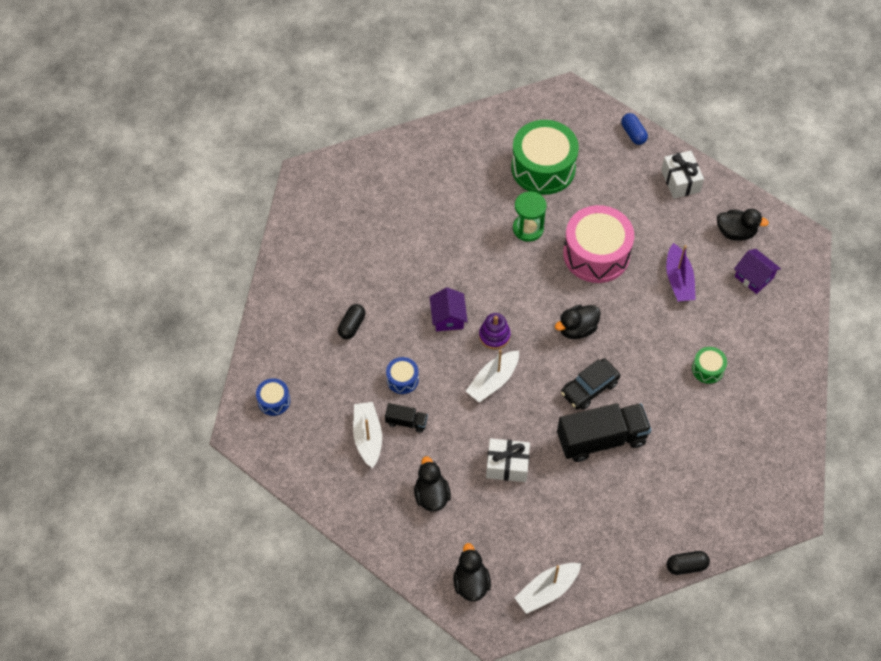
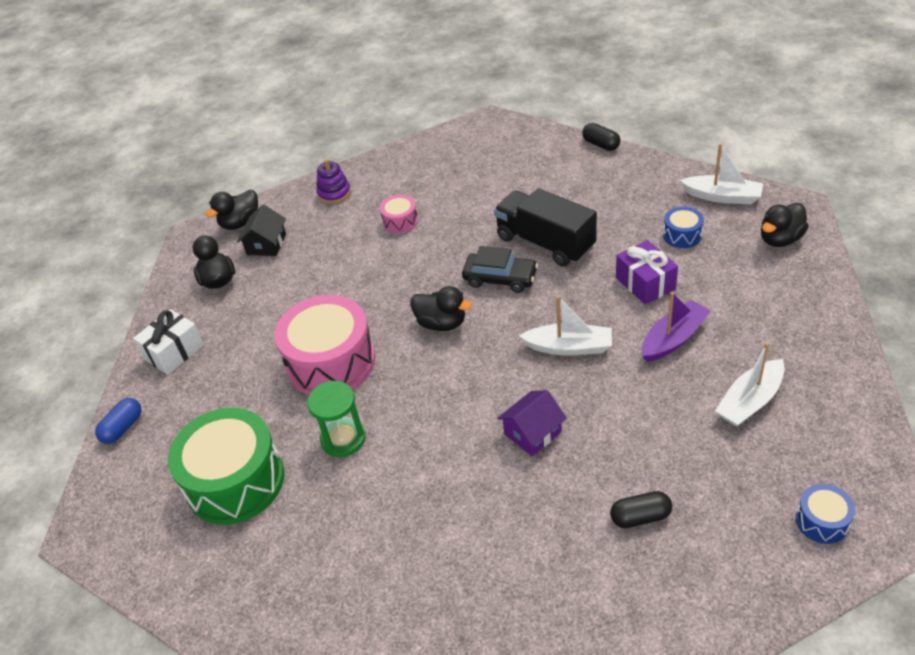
camera: 120 degrees left, 15 degrees down
black truck [385,403,428,433] -> none
blue drum [386,357,419,394] -> blue drum moved to [663,207,704,248]
black duck [414,456,451,511] -> black duck moved to [206,190,258,230]
purple stacking toy [479,313,511,349] -> purple stacking toy moved to [316,159,351,204]
white gift [486,438,530,482] -> purple gift [616,240,678,305]
purple boat [666,243,696,302] -> purple boat moved to [642,292,711,362]
green drum [692,347,727,384] -> pink drum [380,195,418,234]
purple house [734,249,781,294] -> black house [237,204,286,256]

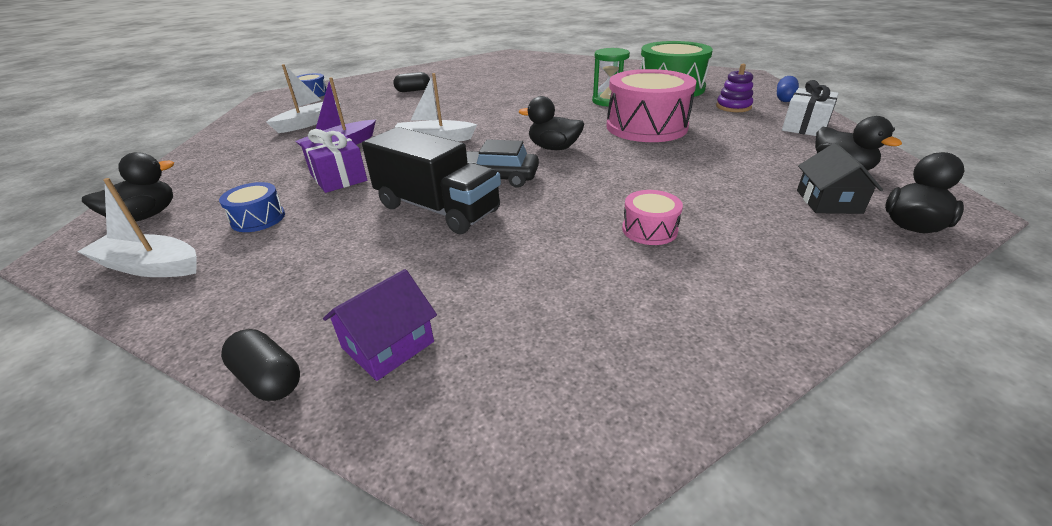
camera: 170 degrees right, 10 degrees down
purple stacking toy [316,159,351,204] -> purple stacking toy moved to [716,64,753,112]
purple house [497,390,567,456] -> purple house moved to [323,269,437,381]

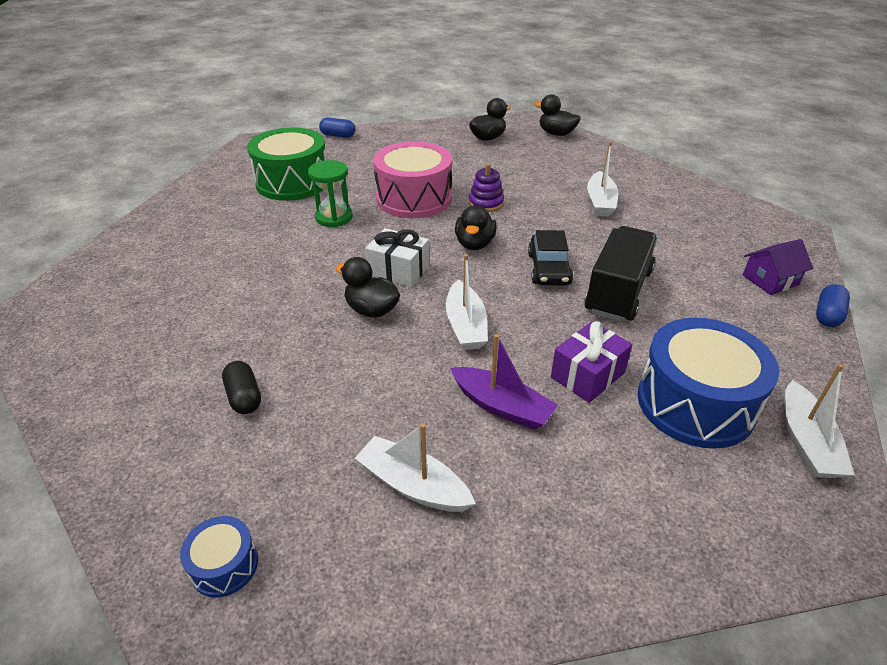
camera: 100 degrees left, 5 degrees up
black duck [82,152,174,221] -> black duck moved to [336,257,400,318]
blue drum [219,182,285,232] -> blue drum [638,318,779,449], size x2.18
black capsule [221,329,300,401] -> blue capsule [816,284,850,327]
purple house [323,269,437,381] -> purple house turned 60 degrees counterclockwise [743,239,813,295]
pink drum [622,190,683,245] -> white boat [587,142,618,217]
purple stacking toy [716,64,753,112] -> purple stacking toy moved to [469,163,504,212]
white gift [782,80,839,136] -> white gift moved to [365,228,429,287]
black house [797,143,883,214] -> none

